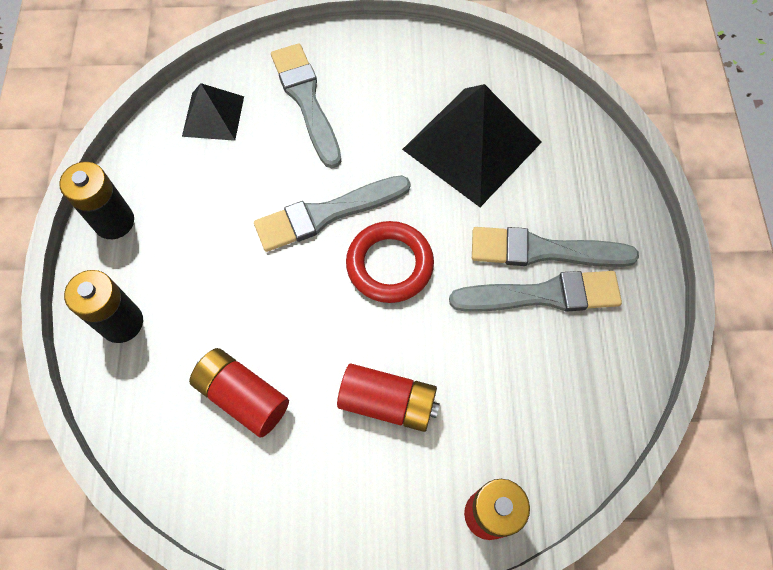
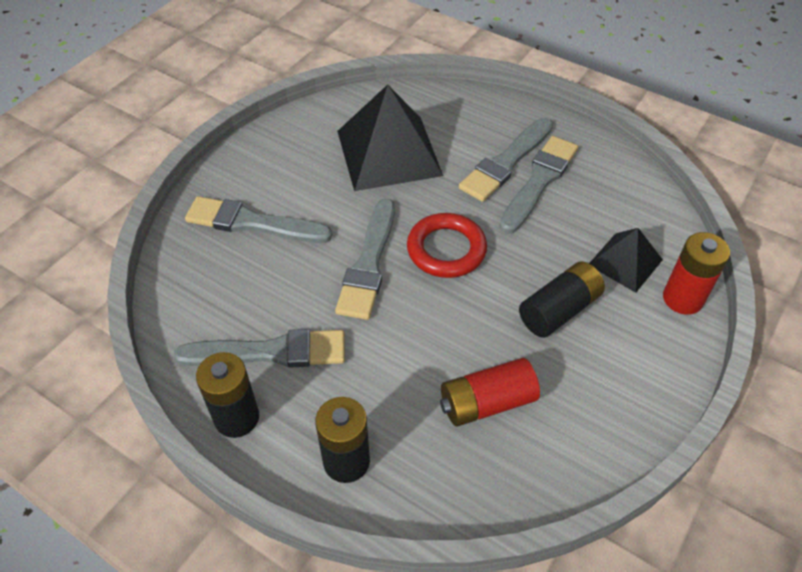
camera: 55 degrees left, 15 degrees down
black pyramid [182,83,244,141] -> black pyramid moved to [589,228,663,293]
red battery [337,364,440,432] -> black battery [519,262,605,338]
none -> grey brush [174,329,345,368]

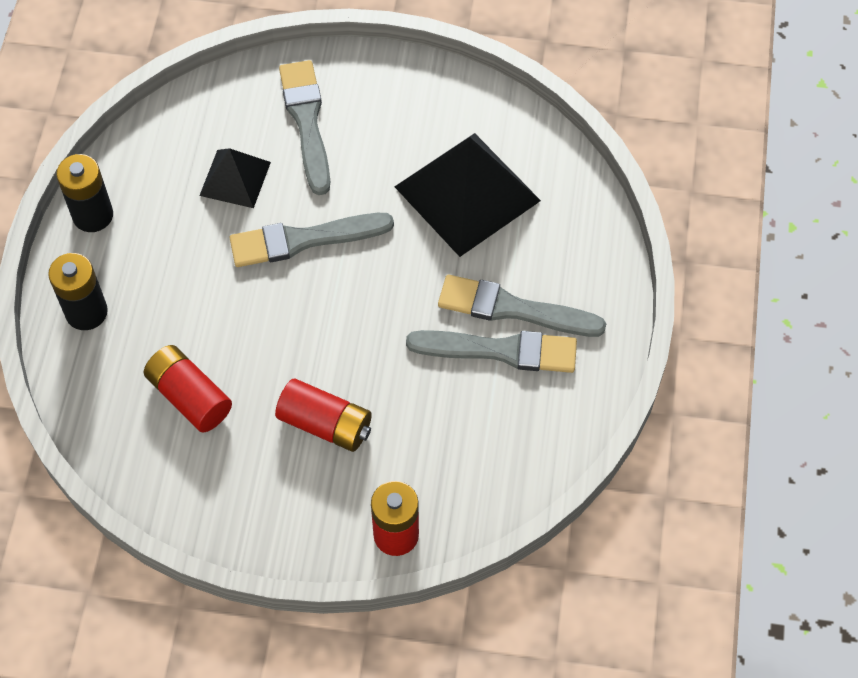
camera: 65 degrees right, 10 degrees up
grey brush [174,329,345,368] -> none
red ring [407,213,487,278] -> none
black battery [519,262,605,338] -> red battery [275,379,372,452]
black pyramid [589,228,663,293] -> black pyramid moved to [199,148,271,208]

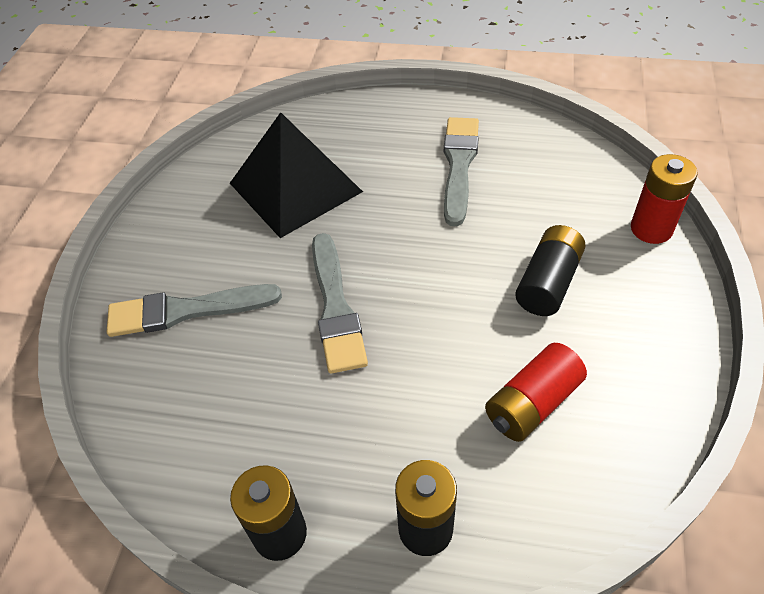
camera: 85 degrees left, 10 degrees down
black pyramid [199,148,271,208] -> none
red battery [275,379,372,452] -> black battery [515,225,586,316]
grey brush [438,275,606,337] -> none

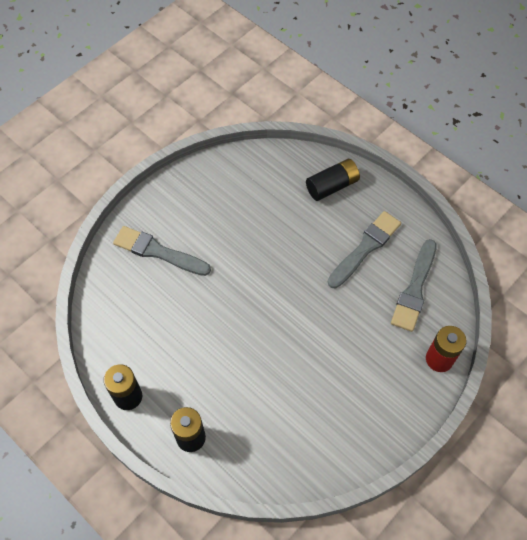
camera: 30 degrees right, 10 degrees up
black pyramid [230,112,363,238] -> none
grey brush [312,233,368,374] -> grey brush moved to [391,239,437,332]
red battery [485,343,587,442] -> none
black battery [515,225,586,316] -> black battery moved to [306,159,360,201]

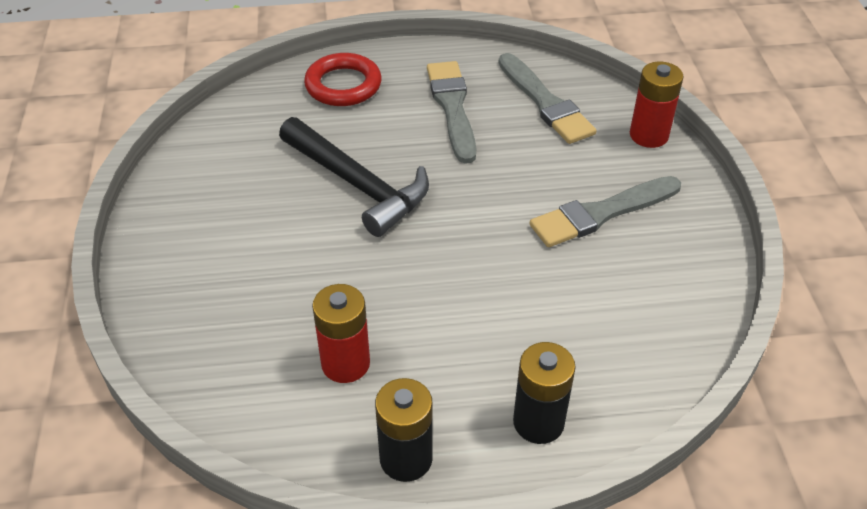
camera: 50 degrees left, 15 degrees down
grey brush [113,226,211,276] -> grey brush moved to [530,176,681,247]
black battery [306,159,360,201] -> red ring [304,53,382,106]
none -> black hammer [279,117,429,237]
none -> red battery [312,284,370,383]

